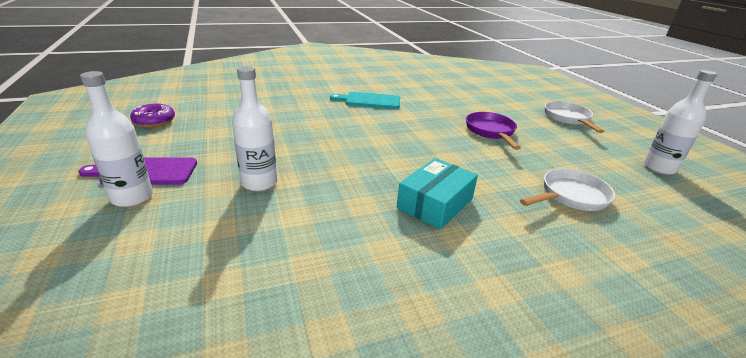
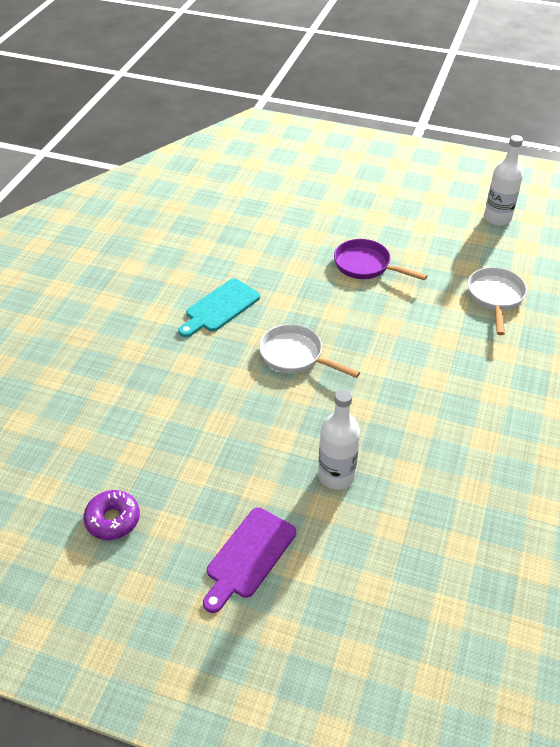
camera: 50 degrees left, 15 degrees up
white bottle [80,71,153,207] -> none
turquoise box [397,158,478,230] -> none
white pan [545,101,604,133] -> white pan moved to [259,324,360,378]

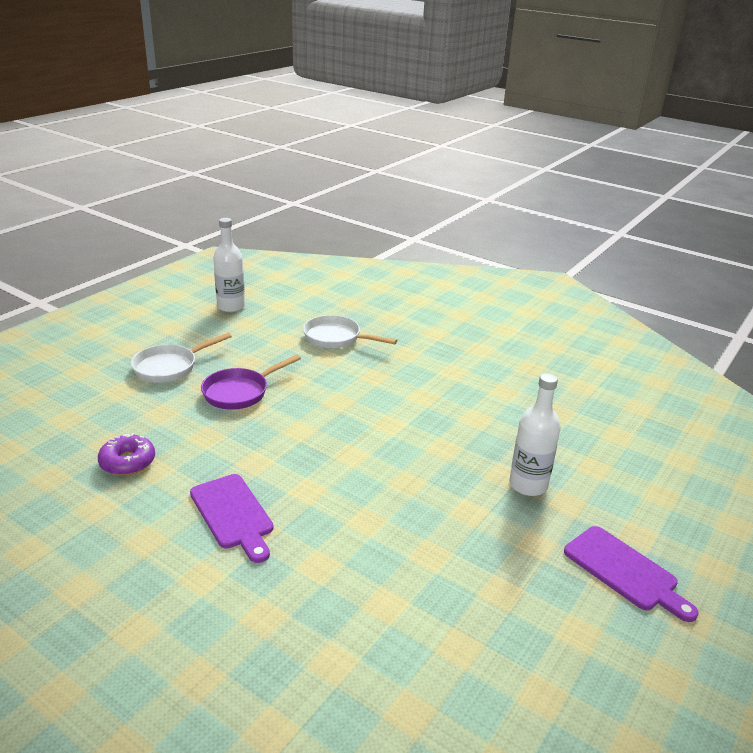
camera: 75 degrees left, 15 degrees down
purple donut [83,490,140,540] -> purple donut moved to [98,433,155,476]
turquoise cutting board [178,279,260,337] -> purple cutting board [190,474,274,563]
white pan [259,324,360,378] -> white pan moved to [131,333,232,383]

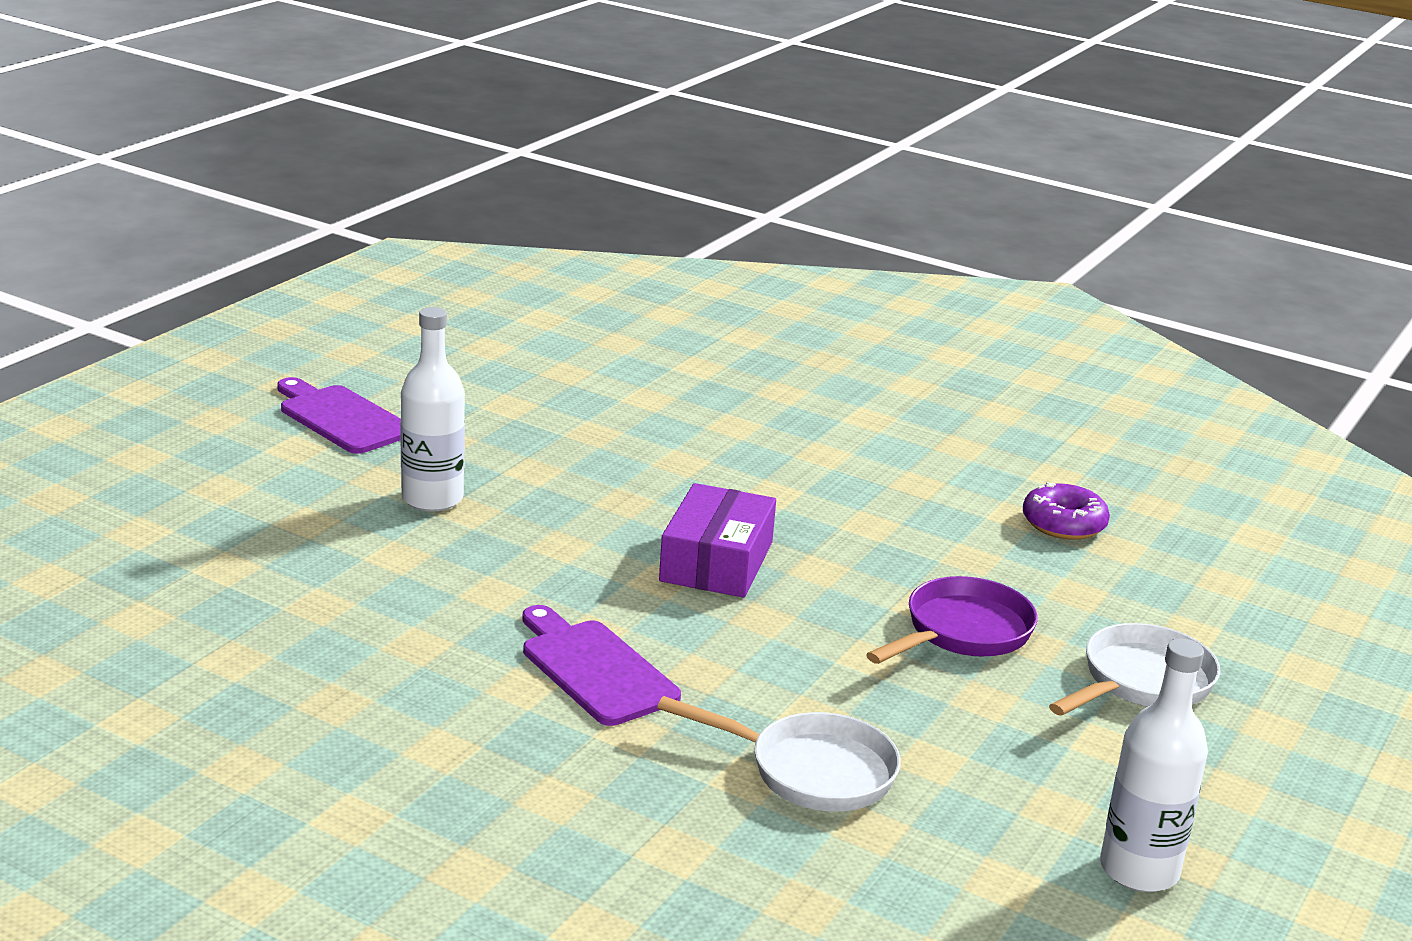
camera: 175 degrees right, 5 degrees down
purple cutting board [190,474,274,563] -> purple cutting board moved to [522,605,681,726]
none -> purple box [659,483,776,598]

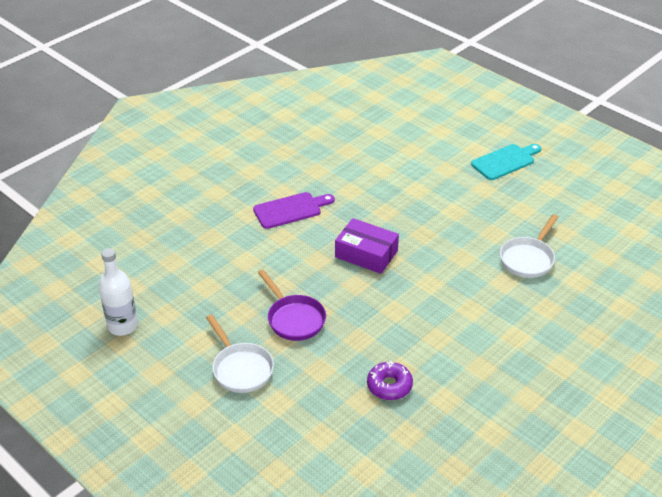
camera: 105 degrees right, 15 degrees up
purple cutting board [277,377,401,454] -> turquoise cutting board [471,144,541,180]
white bottle [400,307,465,512] -> none
white pan [657,696,901,812] -> white pan moved to [500,214,558,278]

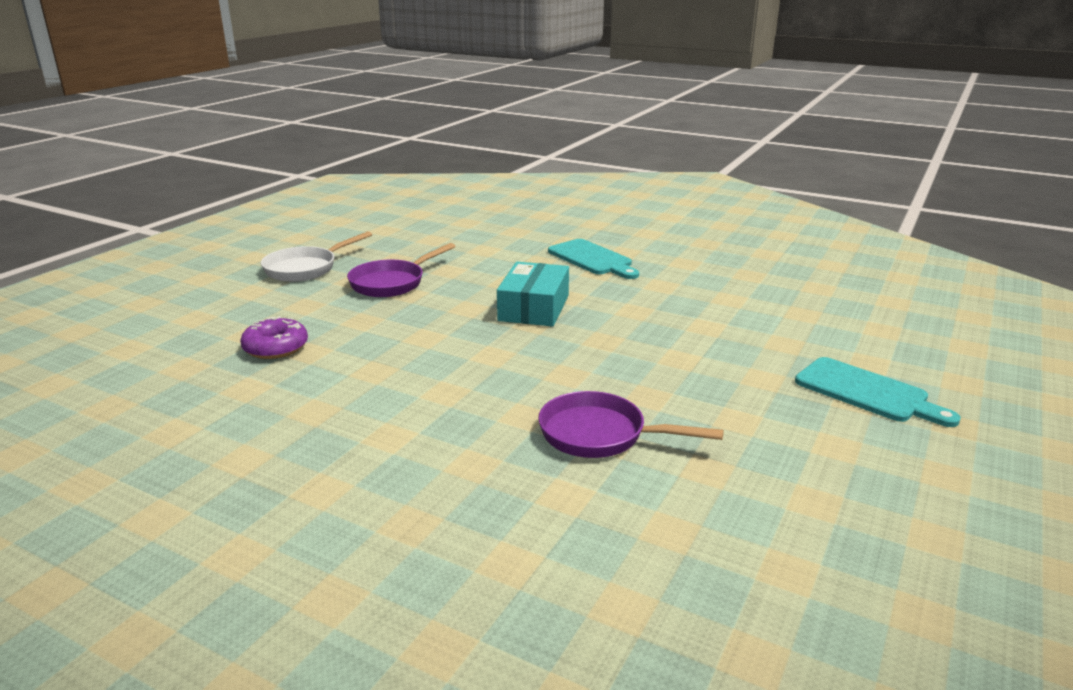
camera: 75 degrees right, 15 degrees down
white bottle [99,248,138,336] -> none
purple cutting board [253,192,335,229] -> turquoise cutting board [548,239,639,279]
purple box [335,218,399,274] -> turquoise box [497,262,569,327]
white pan [500,214,558,278] -> purple pan [538,391,724,458]

